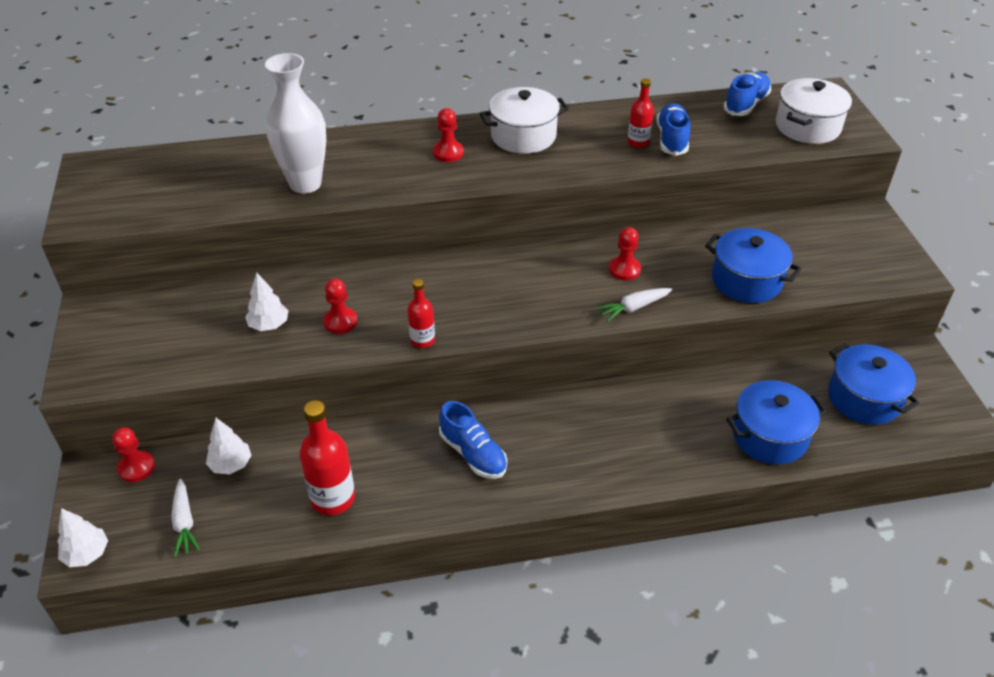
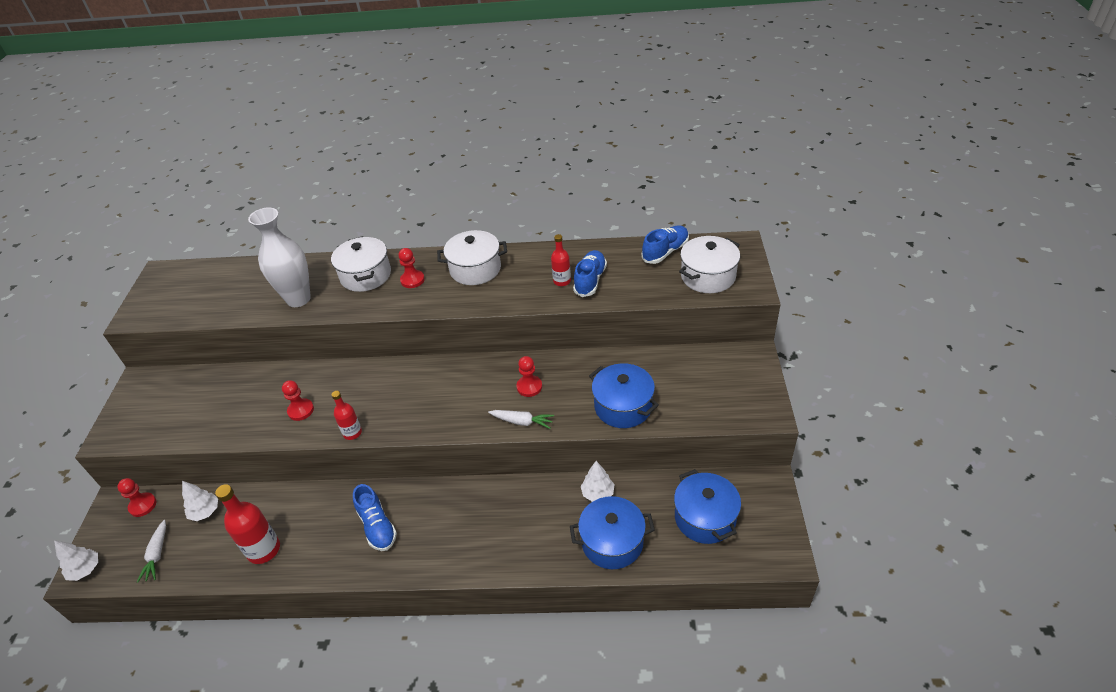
camera: 15 degrees right, 0 degrees up
white tree [245,272,288,331] -> white tree moved to [581,461,614,502]
white carrot [596,288,672,322] -> white carrot turned 150 degrees counterclockwise [488,410,554,429]
none -> white pot [331,236,391,292]

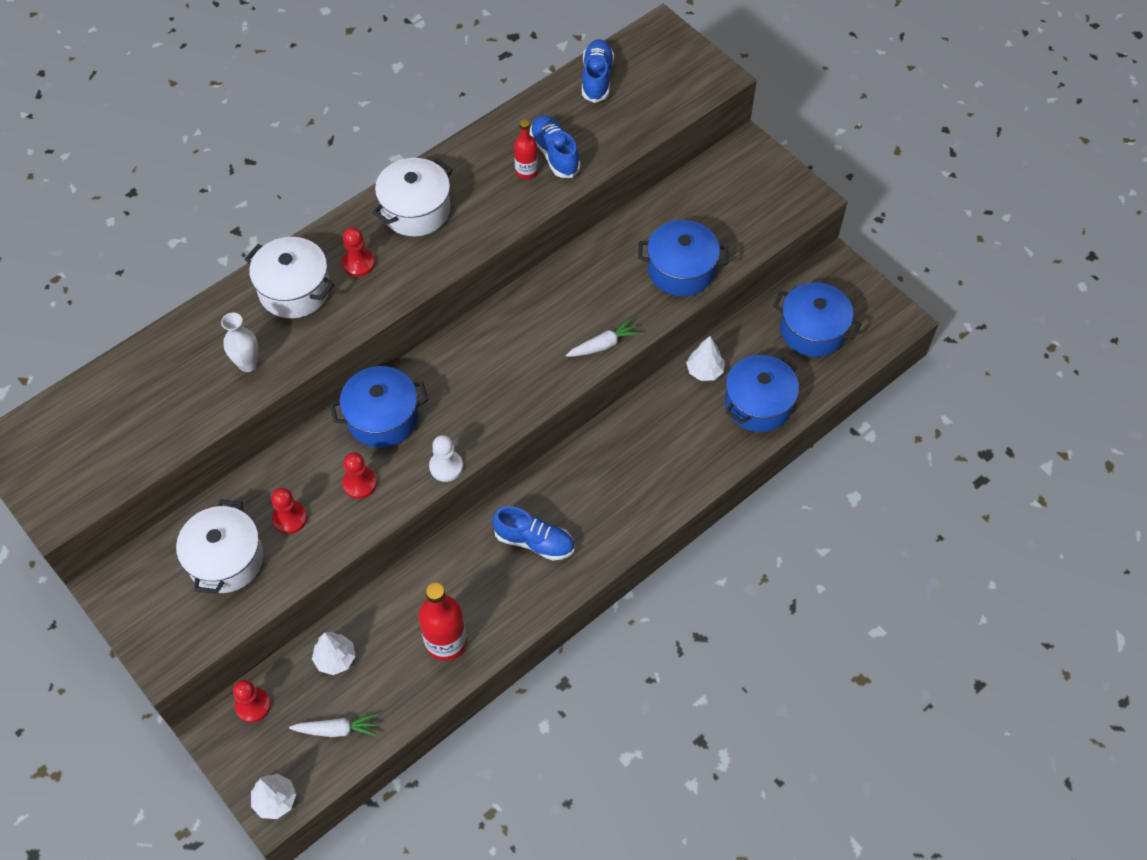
camera: 45 degrees left, 15 degrees up
white carrot [137,520,166,583] -> white carrot turned 45 degrees counterclockwise [289,713,378,737]
white vase [248,207,311,307] -> white vase [221,313,258,372], size x0.54
red bottle [332,391,362,440] -> white pawn [429,435,463,482]
red pawn [516,356,542,397] -> red pawn moved to [271,488,307,534]
white pot [679,236,740,293] -> white pot moved to [176,499,264,594]
none -> blue pot [330,366,428,448]

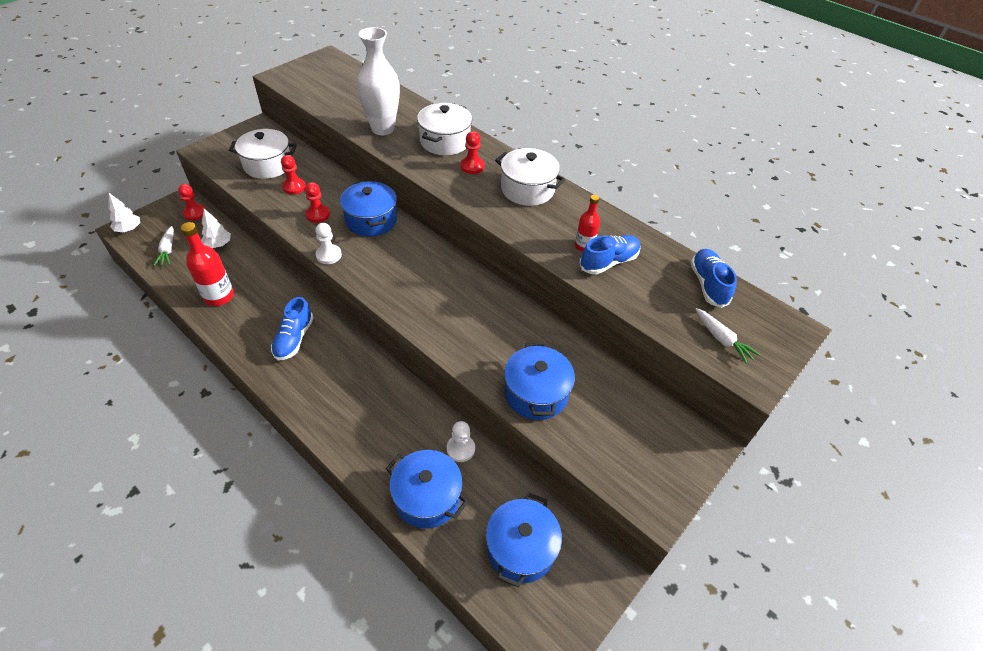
camera: 80 degrees right, 10 degrees down
white vase [221,313,258,372] -> white vase [357,27,400,135], size x1.84
white carrot [566,318,642,357] -> white carrot moved to [696,308,760,364]
blue shoe [582,39,614,103] -> blue shoe turned 90 degrees counterclockwise [691,249,737,308]
white tree [686,336,725,381] -> white pawn [447,421,475,462]

